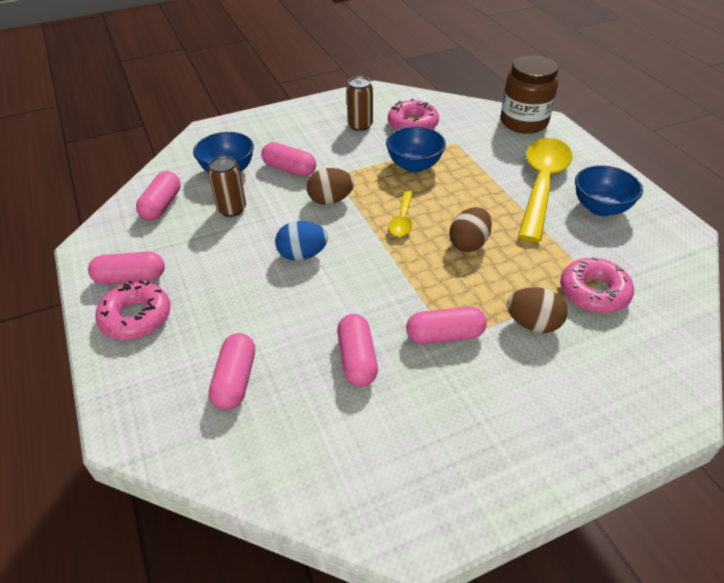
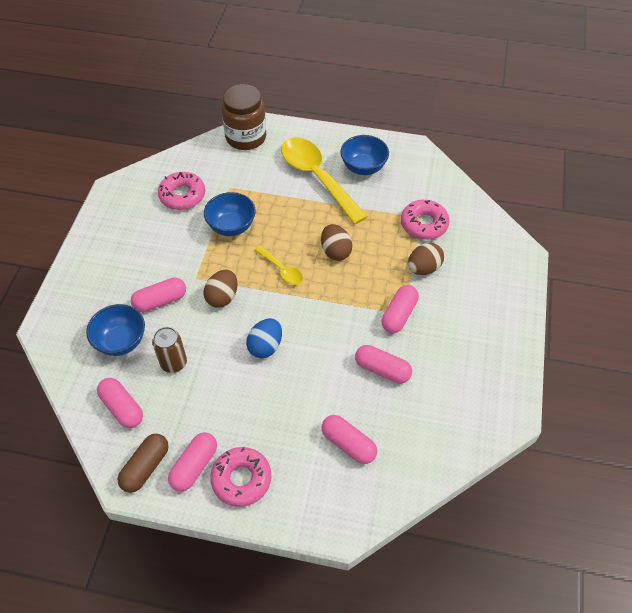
camera: 55 degrees left, 10 degrees up
brown can [346,76,373,131] -> none
none -> brown capsule [117,434,169,493]

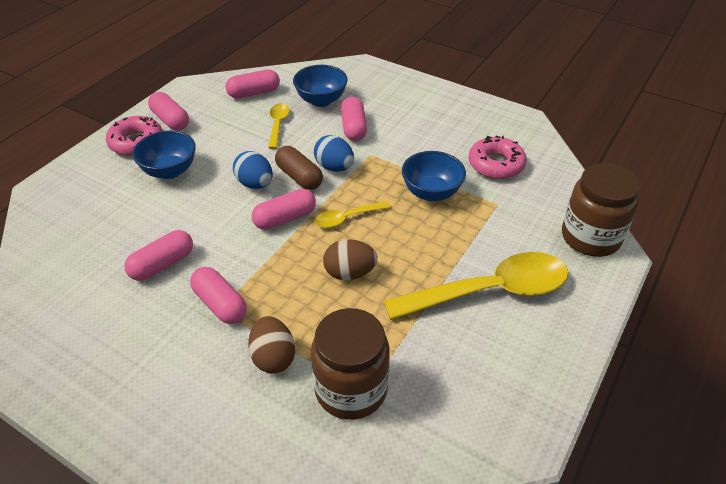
camera: 110 degrees right, 10 degrees down
brown capsule [117,434,169,493] -> brown capsule moved to [275,146,323,190]
brown can [152,327,187,373] -> yellow spoon [268,103,290,149]
brown egg [204,269,237,308] -> blue egg [314,135,354,171]
pink capsule [322,415,377,464] -> pink capsule moved to [252,189,316,230]
blue bowl [340,135,389,175] -> blue bowl moved to [132,131,196,179]
pink donut [401,200,450,240] -> brown jar [311,308,390,420]

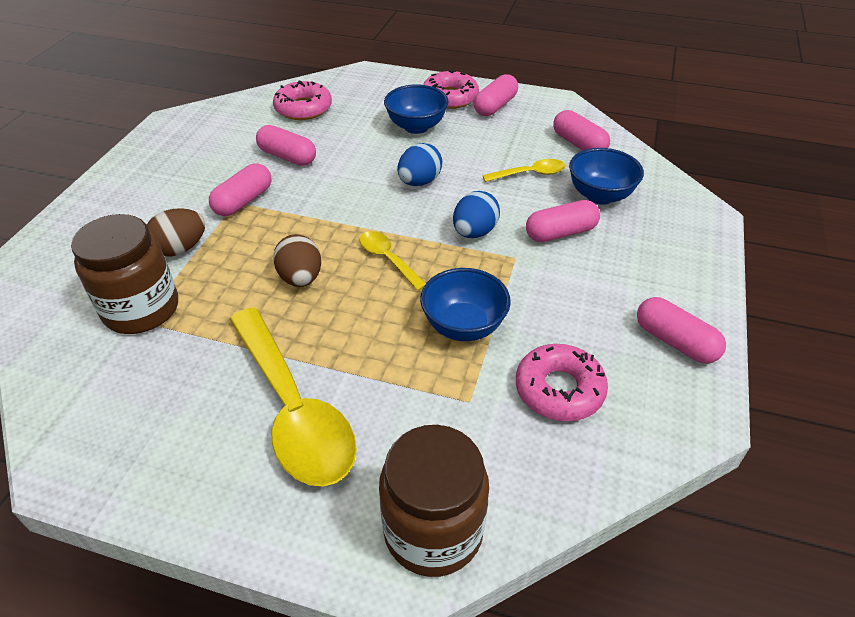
camera: 75 degrees right, 0 degrees up
pink capsule [252,189,316,230] -> pink capsule moved to [637,297,726,364]
brown capsule [275,146,323,190] -> none
none -> pink donut [273,80,332,120]

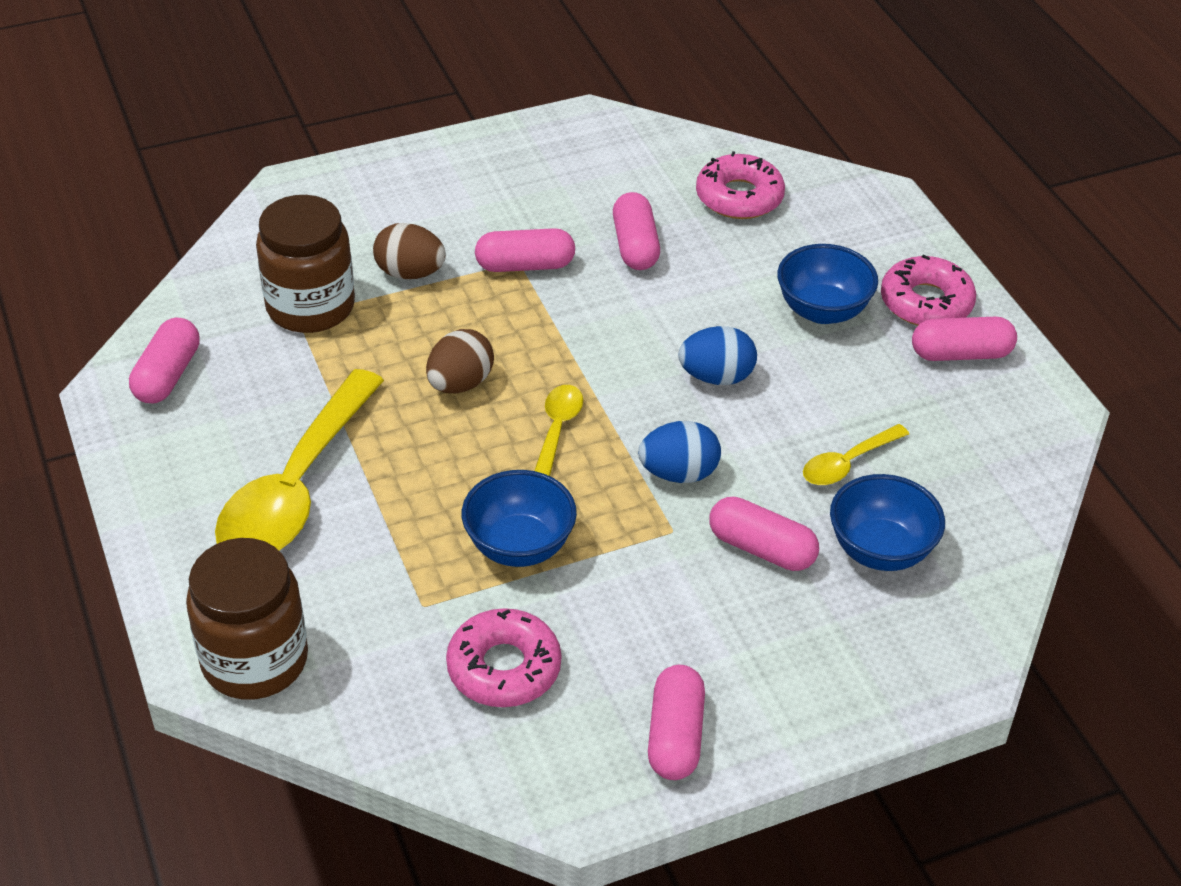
camera: 50 degrees right, 0 degrees up
yellow spoon [482,159,565,182] -> yellow spoon turned 105 degrees clockwise [803,424,909,485]
pink capsule [553,110,610,150] -> pink capsule moved to [129,318,200,404]

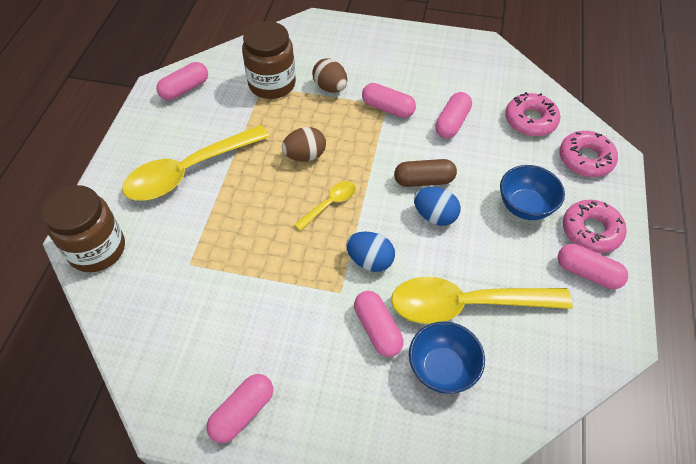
camera: 35 degrees right, 10 degrees up
pink donut [446,608,561,707] -> pink donut moved to [559,131,618,177]
blue bowl [462,470,577,567] -> none
yellow spoon [803,424,909,485] -> yellow spoon [391,277,573,324], size x2.13
none -> brown capsule [394,159,457,187]

